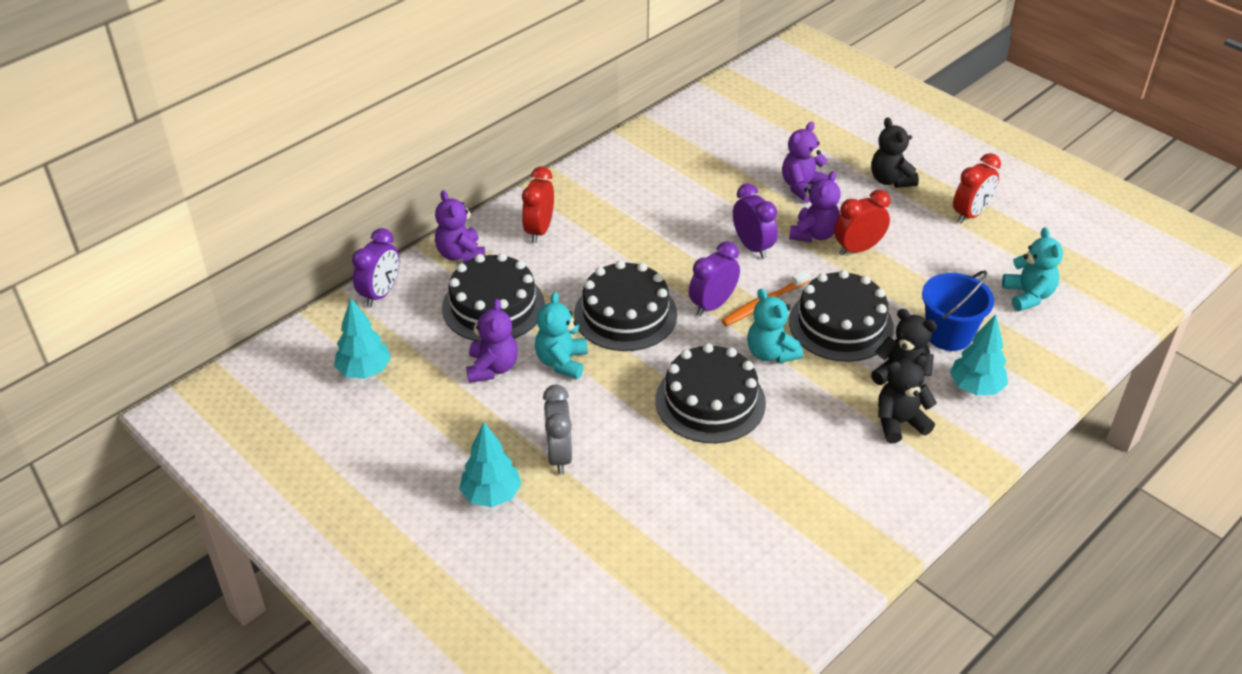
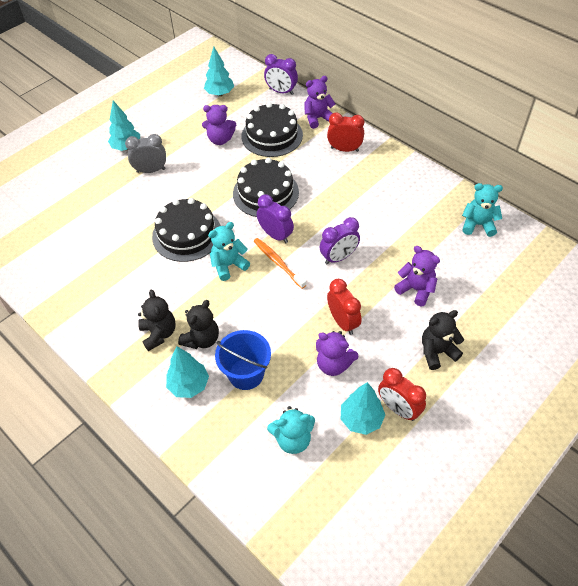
camera: 90 degrees right, 10 degrees up
turquoise teddy bear [535,292,588,379] -> turquoise teddy bear moved to [462,183,503,237]
purple teddy bear [789,171,841,242] -> purple teddy bear moved to [316,331,359,376]
black cake [789,270,894,362] -> none
none -> turquoise tree [341,382,385,435]

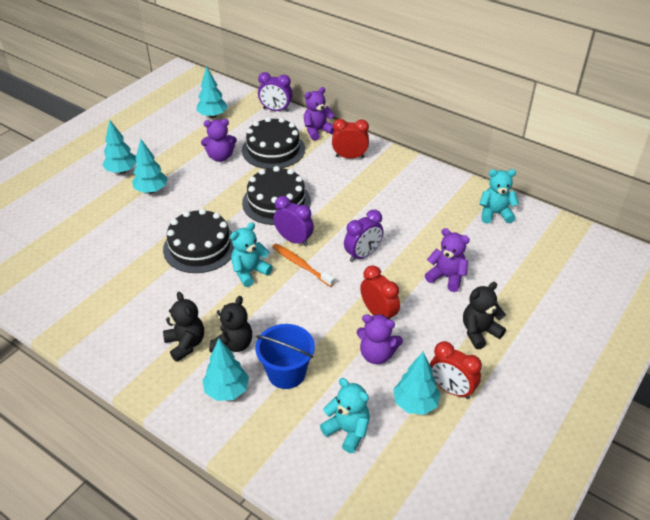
camera: 10 degrees left, 10 degrees down
grey clock [125,134,166,173] -> turquoise tree [132,139,168,193]
turquoise teddy bear [267,406,315,454] -> turquoise teddy bear turned 120 degrees counterclockwise [320,378,370,453]

